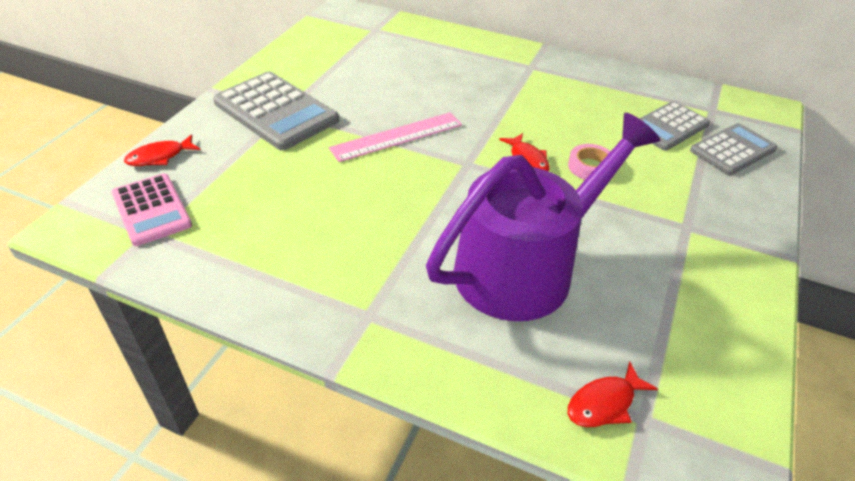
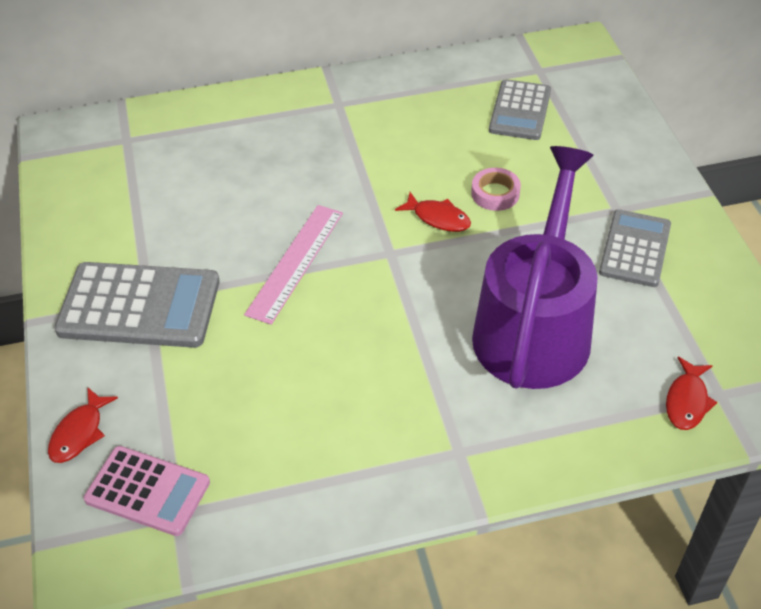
camera: 35 degrees left, 5 degrees up
grey calculator [690,123,778,175] -> grey calculator moved to [599,209,671,287]

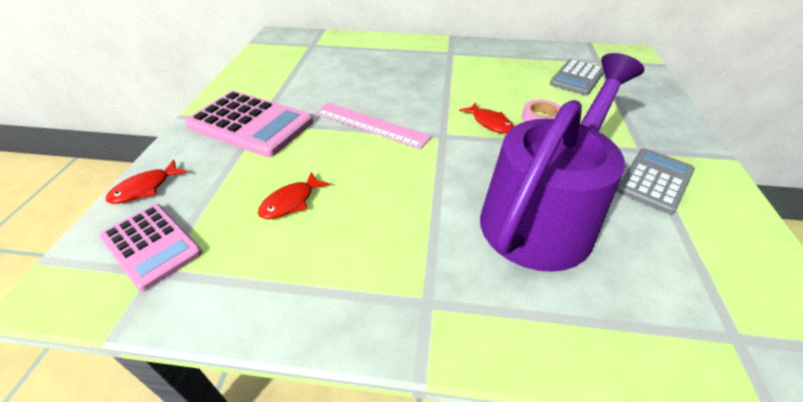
camera: 20 degrees right, 5 degrees down
grey calculator [54,262,220,348] -> pink calculator [185,91,313,157]
pink ruler [244,205,343,325] -> pink ruler turned 75 degrees clockwise [315,103,432,149]
red fish [666,357,718,430] -> red fish moved to [258,172,330,219]

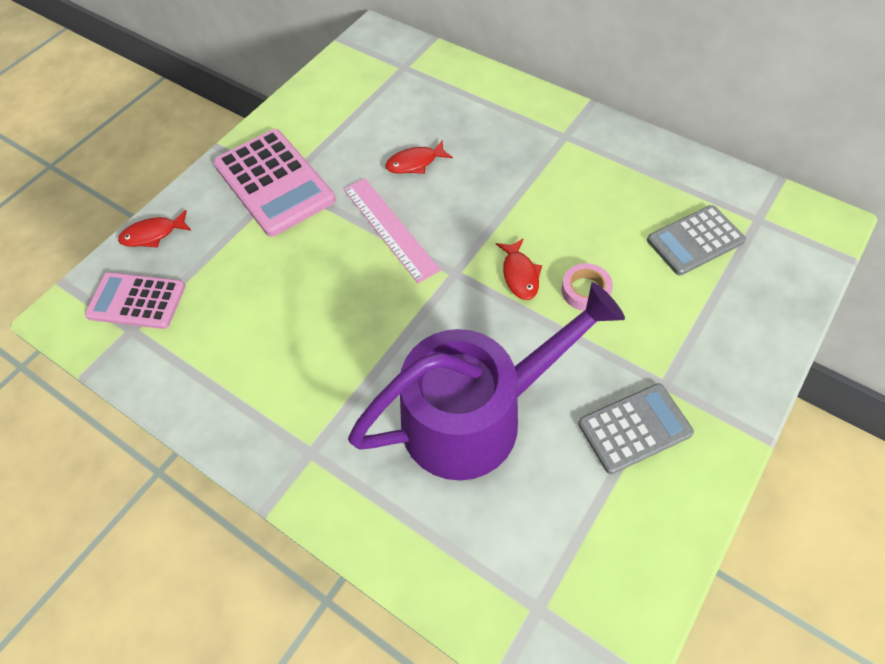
camera: 30 degrees right, 15 degrees up
pink calculator [99,204,202,291] -> pink calculator turned 120 degrees clockwise [85,272,186,329]
red fish [258,172,330,219] -> red fish moved to [385,140,453,174]

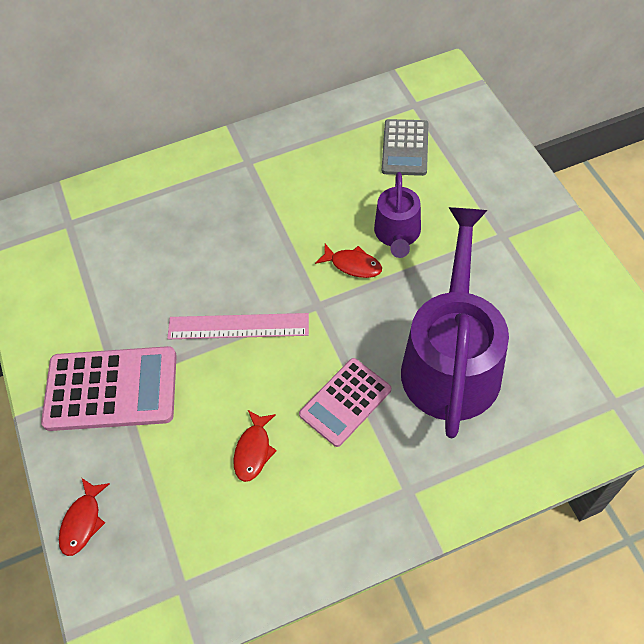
camera: 55 degrees left, 0 degrees up
pink calculator [85,272,186,329] -> pink calculator moved to [299,358,391,447]
red fish [385,140,453,174] -> red fish moved to [233,410,277,482]
pink tape [561,263,613,311] -> purple watering can [374,172,421,258]
grey calculator [578,383,694,474] -> none

